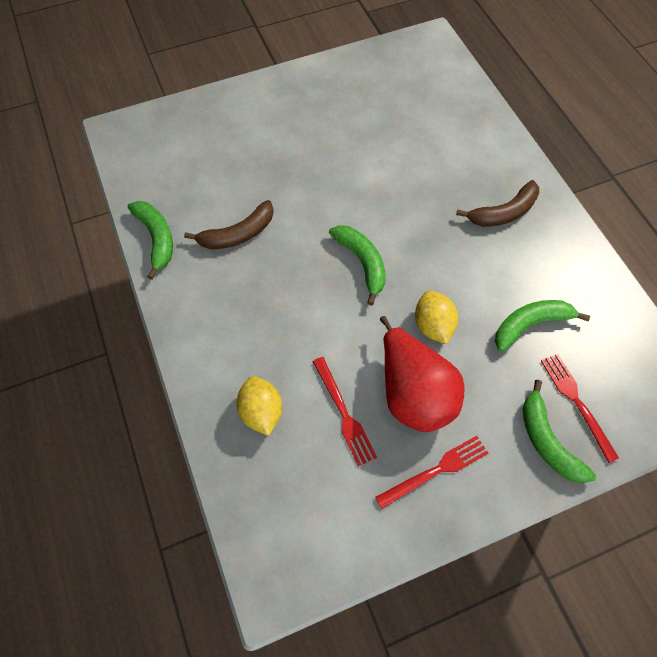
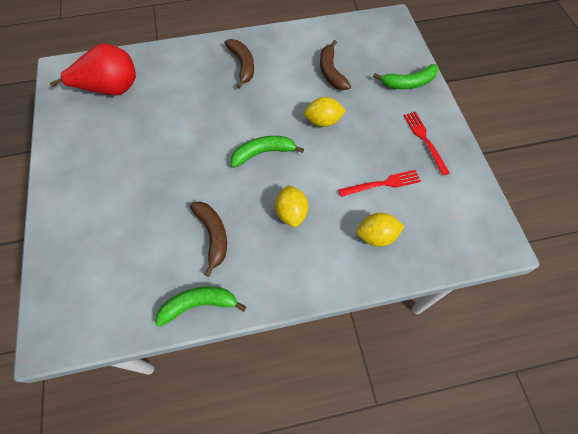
camera: 80 degrees left, 0 degrees up
red pear [380,316,465,432] -> red pear moved to [50,43,136,95]
green banana [495,300,590,351] -> brown banana [320,40,351,90]
red fork [541,354,619,463] -> none
none -> yellow lemon [275,185,308,227]

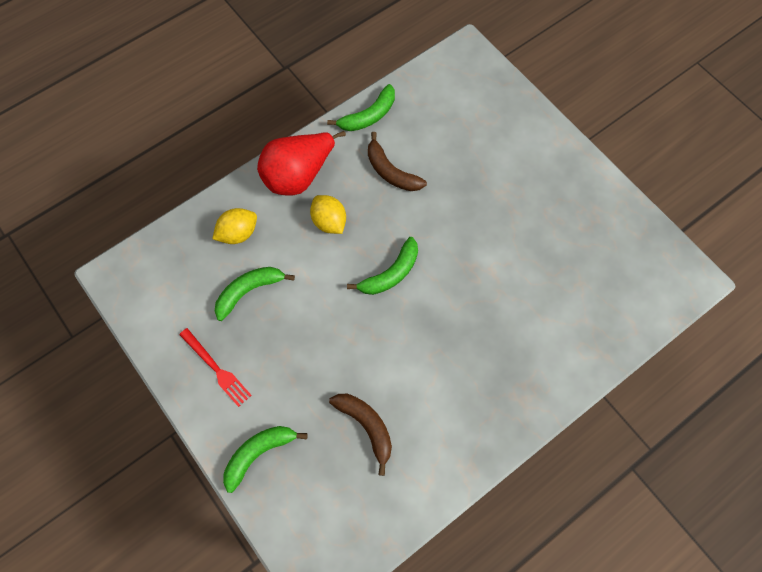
camera: 155 degrees right, 5 degrees up
red pear [50,43,136,95] -> red pear moved to [257,131,346,196]
brown banana [225,39,254,89] -> none
yellow lemon [304,97,346,127] -> none
red fork [338,170,421,197] -> green banana [215,267,295,321]

